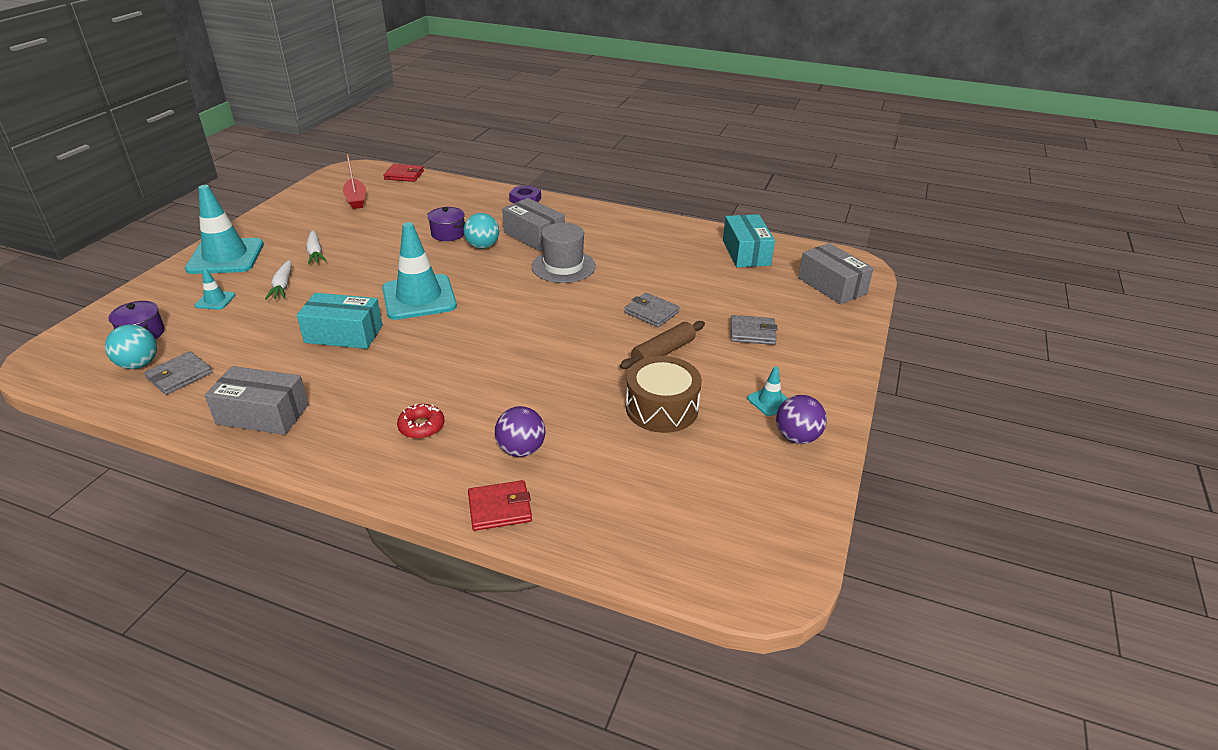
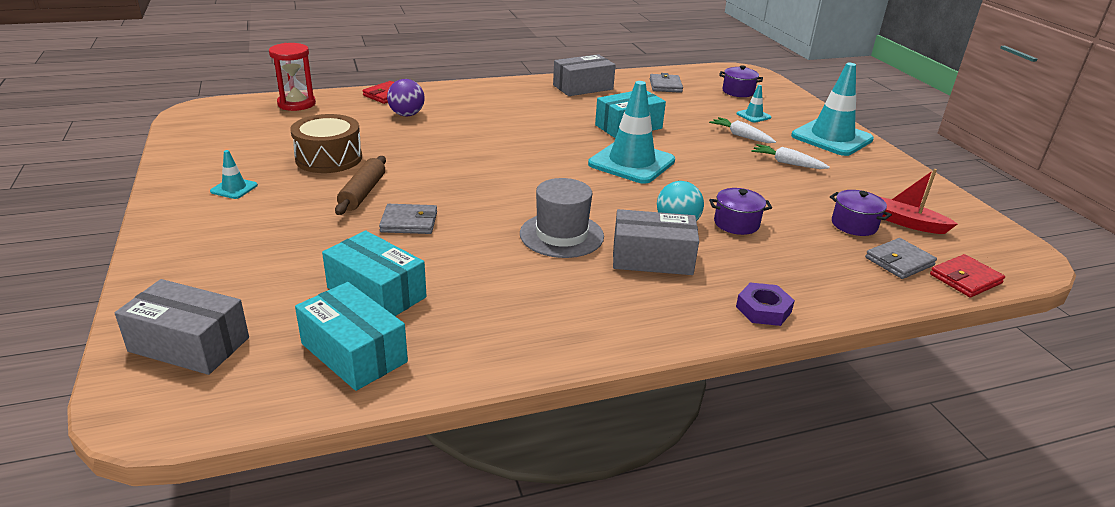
camera: 140 degrees right, 5 degrees down
turquoise ball [105,324,157,369] -> none
red donut [397,403,444,439] -> none
grey wallet [730,315,778,345] -> grey wallet moved to [865,238,937,279]
purple ball [776,395,827,444] -> none
none -> red hourglass [269,43,316,111]
none -> turquoise box [322,231,427,316]
none -> purple pot [830,190,892,236]

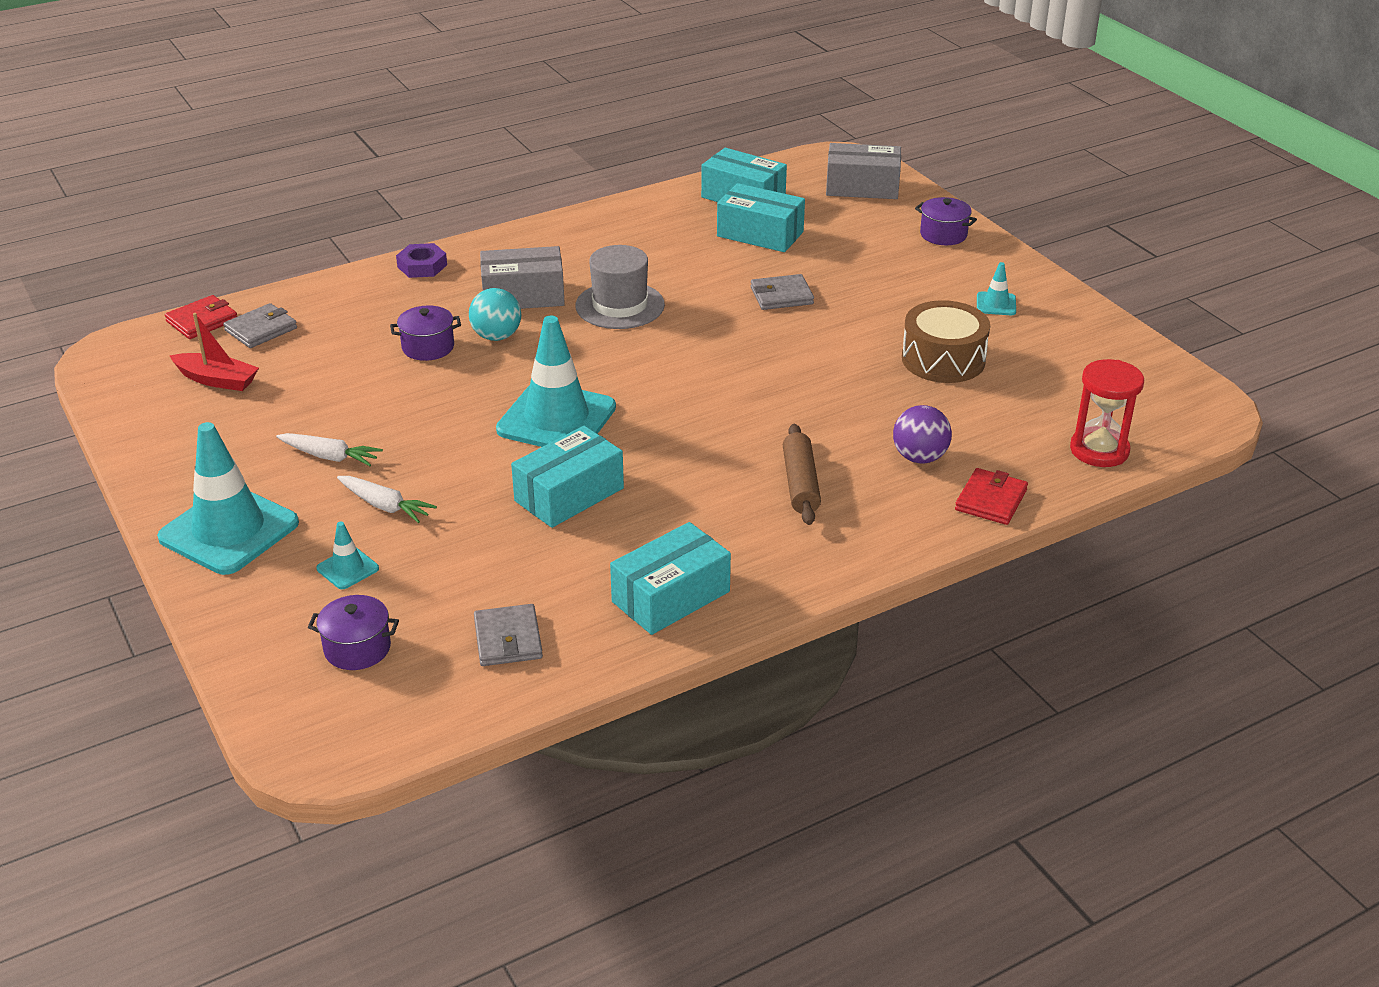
camera: 170 degrees right, 5 degrees up
brown rolling pin [335,156,386,215] -> brown rolling pin moved to [783,424,821,525]
grey box [553,54,616,96] -> turquoise box [610,522,731,635]
purple pot [830,190,892,236] -> purple pot moved to [915,197,977,245]

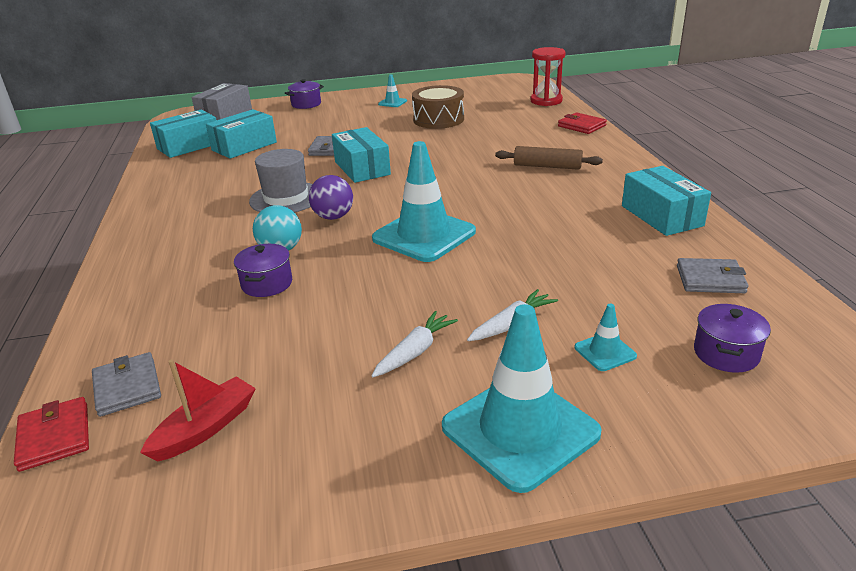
camera: 70 degrees left, 5 degrees down
purple nut [396,243,447,278] -> none
grey box [480,246,565,309] -> none
turquoise box [511,426,624,528] -> turquoise box moved to [332,127,391,183]
purple ball [893,405,952,463] -> purple ball moved to [309,175,353,220]

